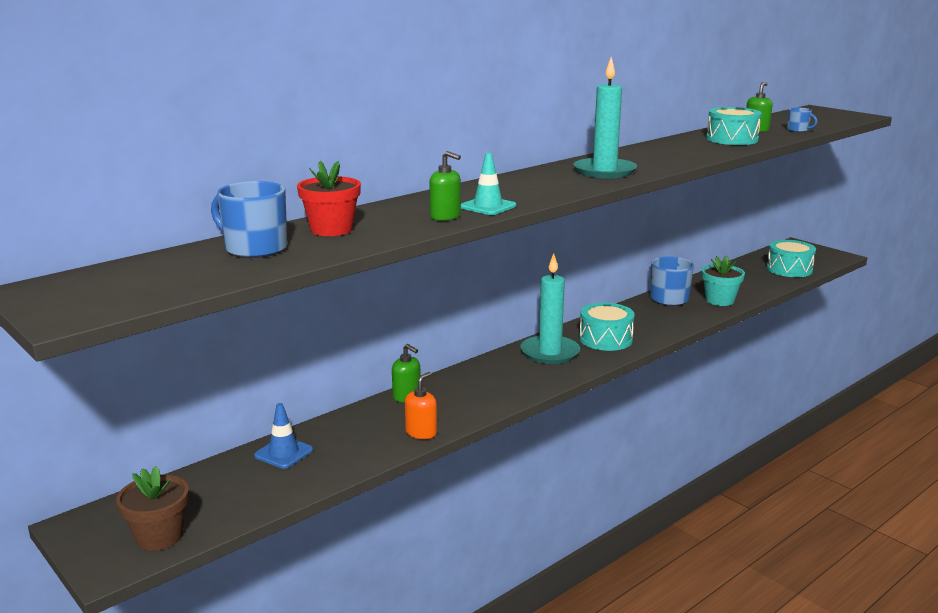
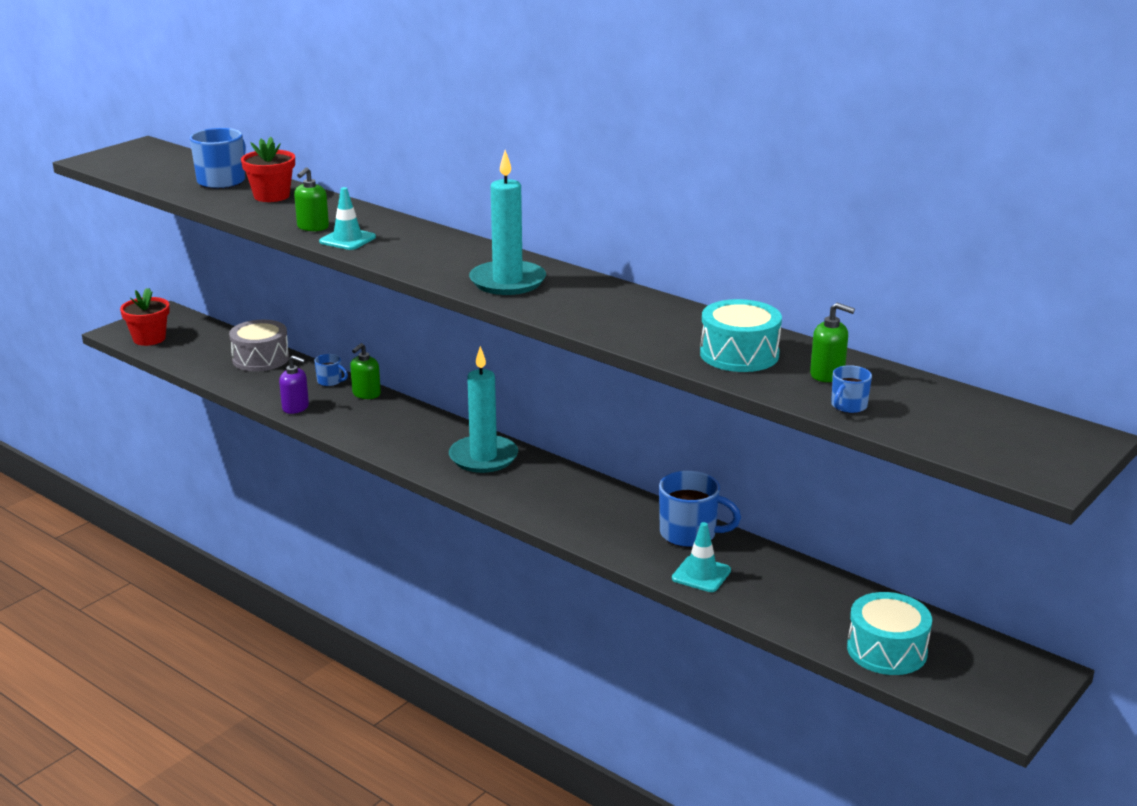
camera: 80 degrees right, 5 degrees up
brown flower pot [116,466,189,551] -> red flower pot [120,288,170,346]
blue traffic cone [254,403,313,469] -> grey drum [229,320,289,372]
orange soap dispenser [405,372,437,439] -> purple soap dispenser [279,355,309,414]
turquoise drum [579,303,635,351] -> none
turquoise flower pot [702,255,745,306] -> turquoise traffic cone [672,522,731,592]
none -> blue mug [314,354,348,387]

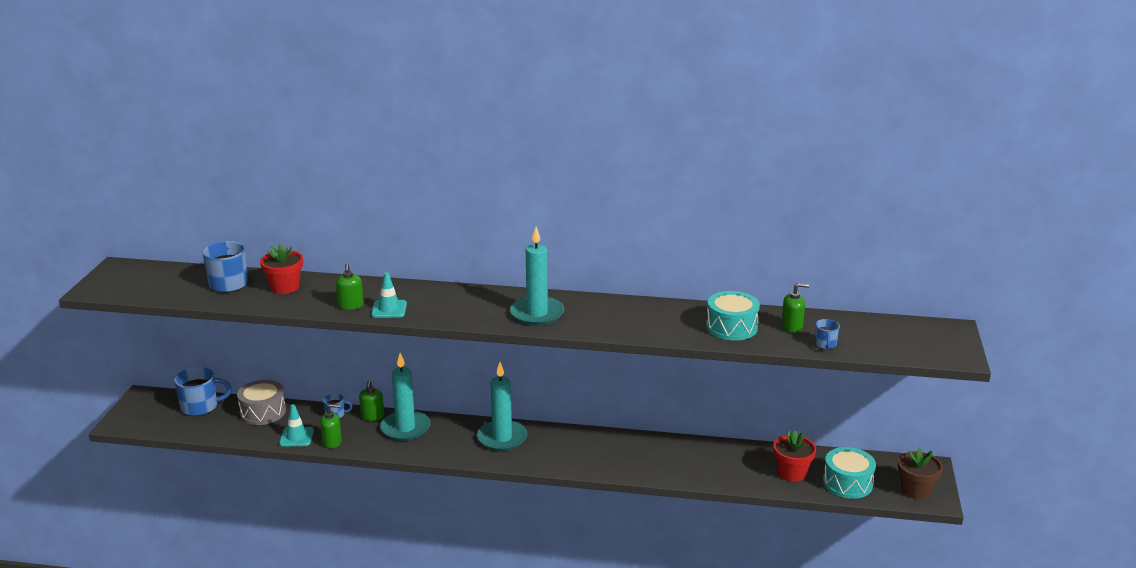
camera: 30 degrees left, 0 degrees up
red flower pot [120,288,170,346] -> red flower pot moved to [773,430,816,482]
purple soap dispenser [279,355,309,414] -> green soap dispenser [320,404,342,449]
blue mug [659,471,741,548] -> blue mug moved to [174,367,232,416]
turquoise traffic cone [672,522,731,592] -> turquoise traffic cone moved to [279,404,314,447]
none -> turquoise candle [380,353,430,441]
none -> brown flower pot [898,447,943,499]

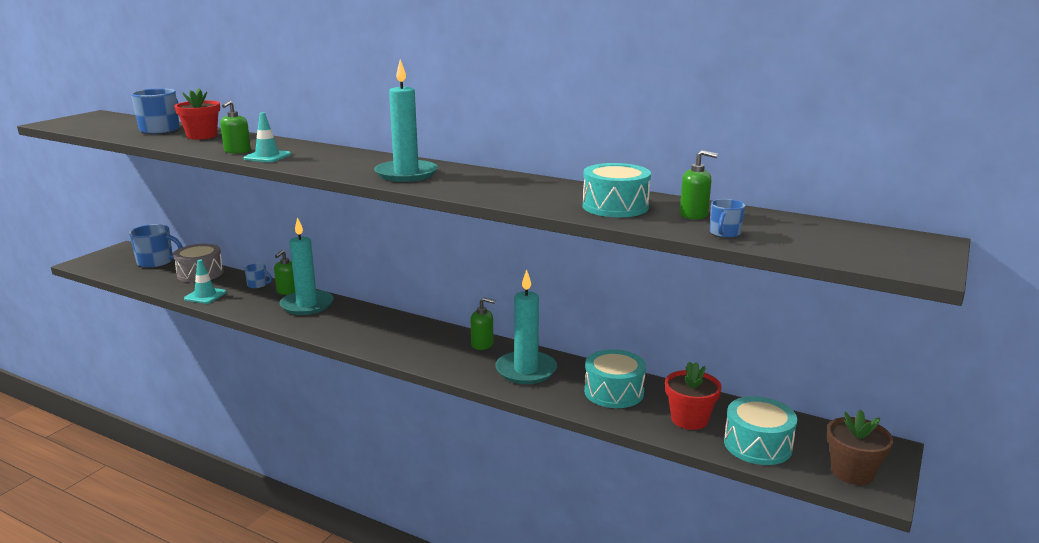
camera: 20 degrees right, 5 degrees down
green soap dispenser [320,404,342,449] -> green soap dispenser moved to [471,297,495,350]
turquoise candle [477,362,528,451] -> turquoise candle moved to [495,269,557,384]
none -> turquoise drum [584,349,646,408]

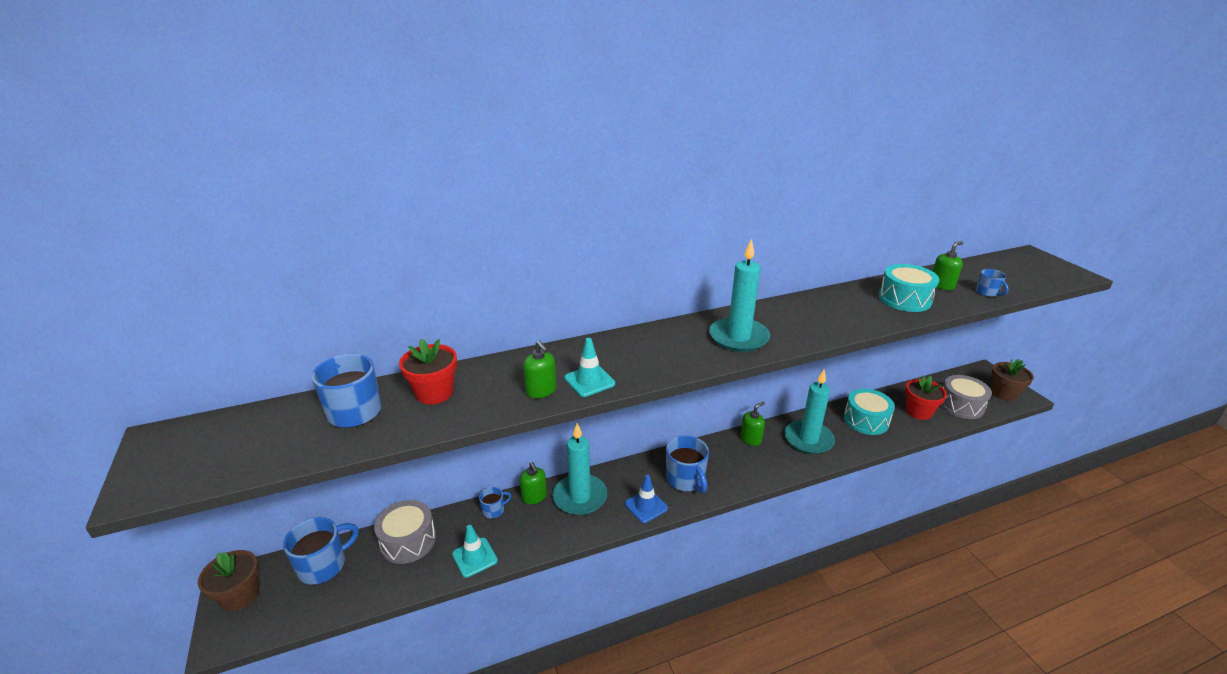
camera: 50 degrees left, 10 degrees up
turquoise drum [724,396,797,465] -> grey drum [940,375,992,419]
none -> brown flower pot [198,550,259,612]
none -> blue traffic cone [625,474,668,523]
none -> blue mug [666,436,709,493]

